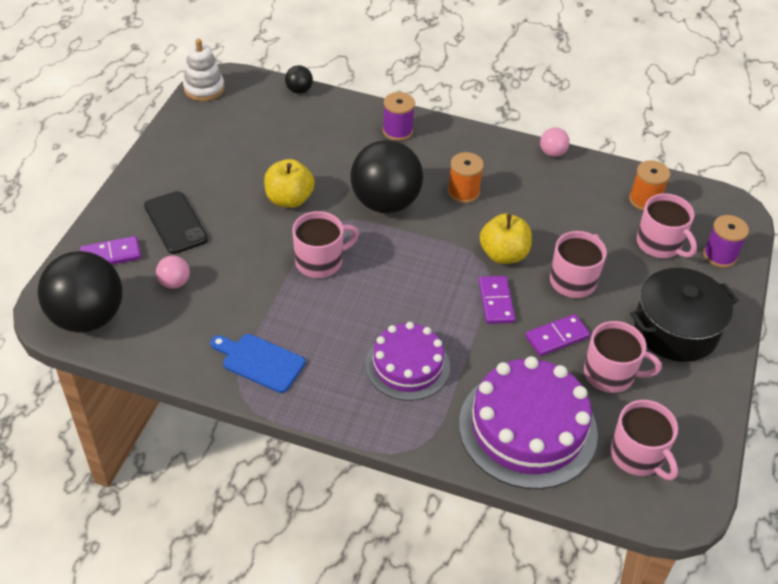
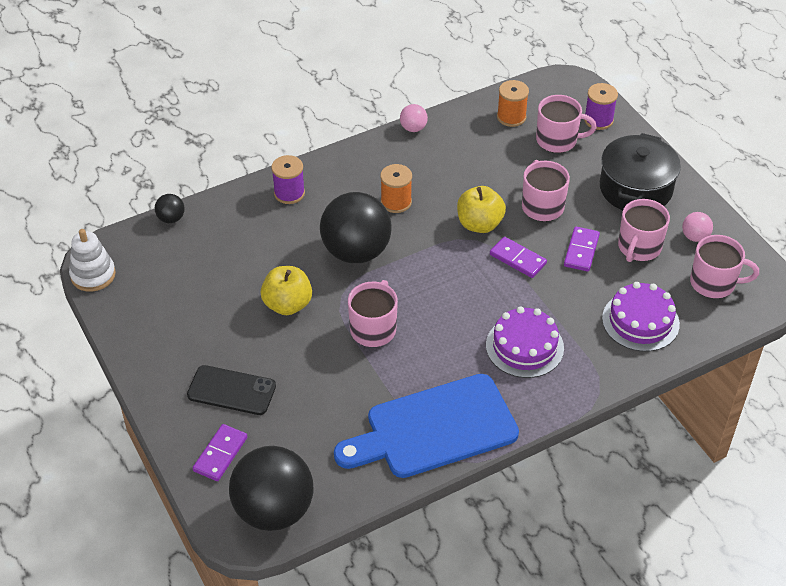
camera: 45 degrees left, 0 degrees up
pink ball [156,255,190,289] -> pink ball moved to [682,212,713,242]
blue cutting board [210,334,305,393] -> blue cutting board [334,374,519,478], size x1.93
purple cake [459,356,598,489] -> purple cake [602,282,680,352], size x0.64
pink mug [584,321,662,393] -> pink mug turned 150 degrees clockwise [618,199,670,262]

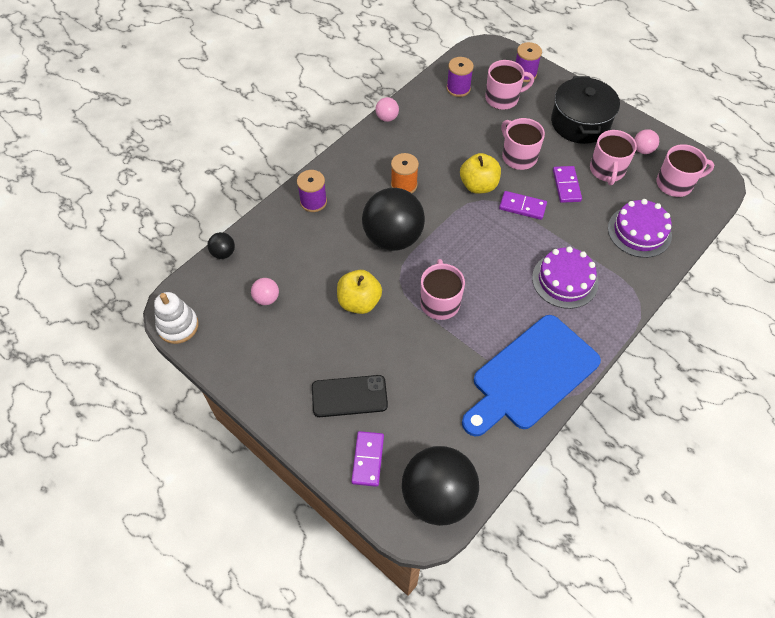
camera: 20 degrees left, 10 degrees up
orange spool [497,80,529,127] -> purple spool [446,57,474,97]
none -> pink ball [251,278,279,305]

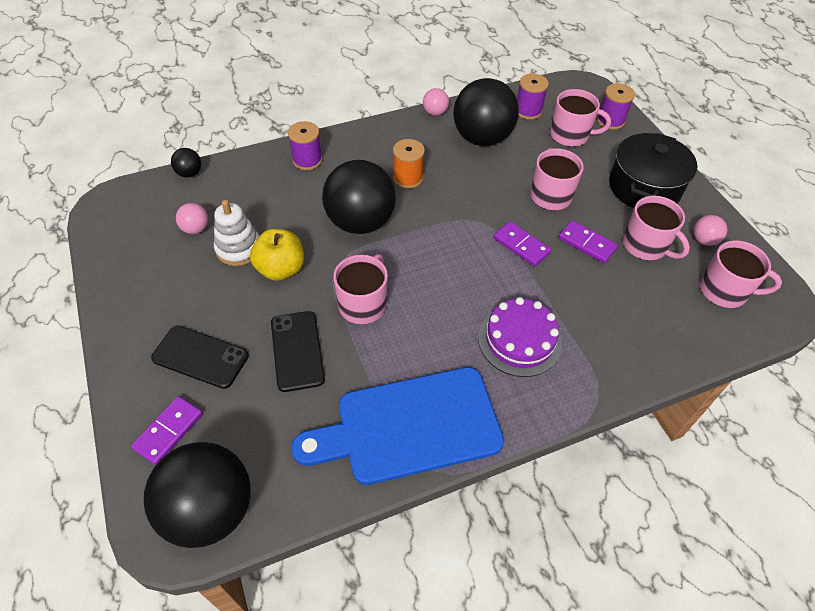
camera: 25 degrees right, 5 degrees down
white stacking toy [154,292,199,344] -> white stacking toy moved to [214,200,259,266]
yellow apple [460,153,501,194] -> none
purple domino [553,166,582,203] -> purple domino turned 75 degrees counterclockwise [558,220,618,263]
pink mug [590,130,637,185] -> pink mug turned 75 degrees counterclockwise [623,195,690,260]
purple cake [608,199,672,258] -> none
none -> black phone [271,311,325,392]
none -> black ball [453,78,519,146]

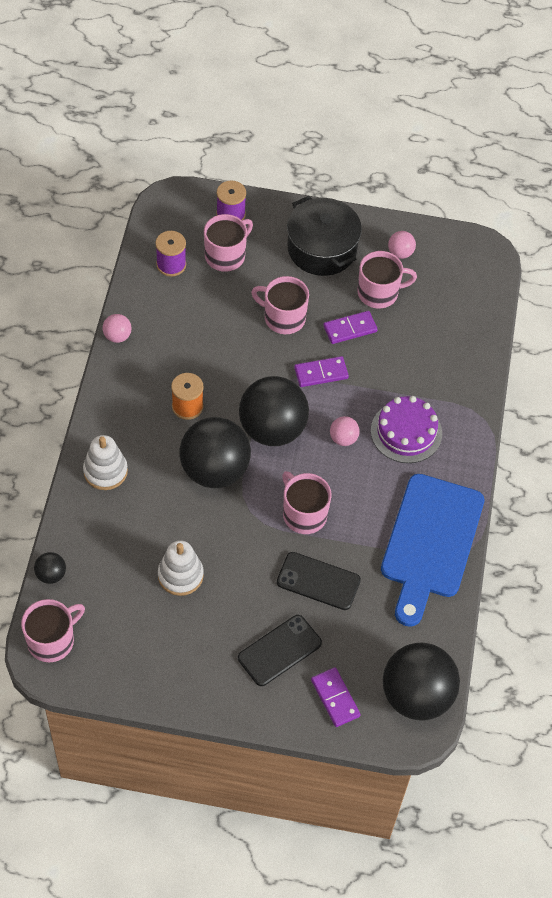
camera: 60 degrees left, 5 degrees up
pink ball [176,203,208,234] -> pink ball moved to [330,416,360,446]
yellow apple [250,229,304,281] -> none
purple spool [288,121,322,170] -> white stacking toy [83,435,128,490]
black ball [453,78,519,146] -> black ball moved to [239,376,309,446]
pink mug [700,240,782,308] -> pink mug moved to [21,599,85,662]

